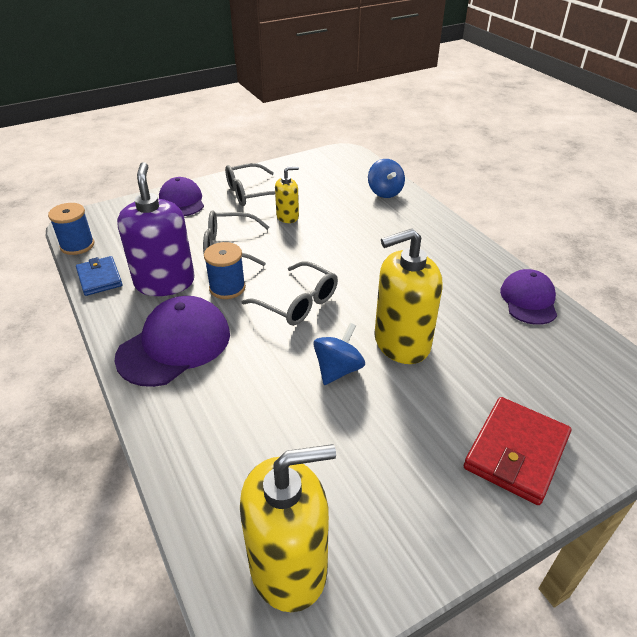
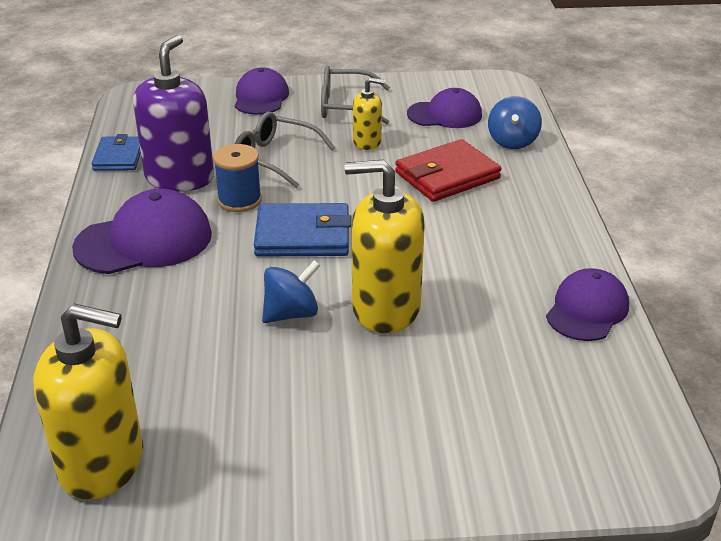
camera: 25 degrees right, 5 degrees down
blue spool [48,203,95,255] -> none
grey glasses [241,261,338,326] -> blue wallet [254,203,351,257]
red wallet [464,397,571,505] -> red wallet moved to [395,139,501,202]
none -> purple cap [407,88,482,128]

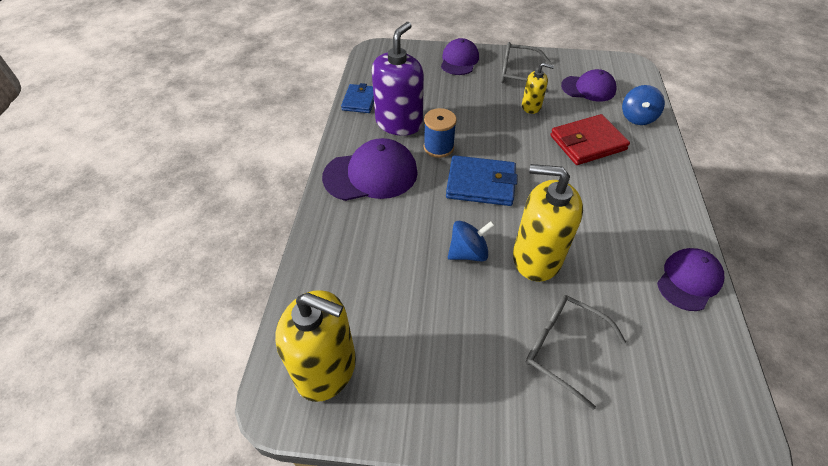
camera: 10 degrees right, 15 degrees up
grey glasses [235,112,335,188] -> grey glasses moved to [526,295,626,410]

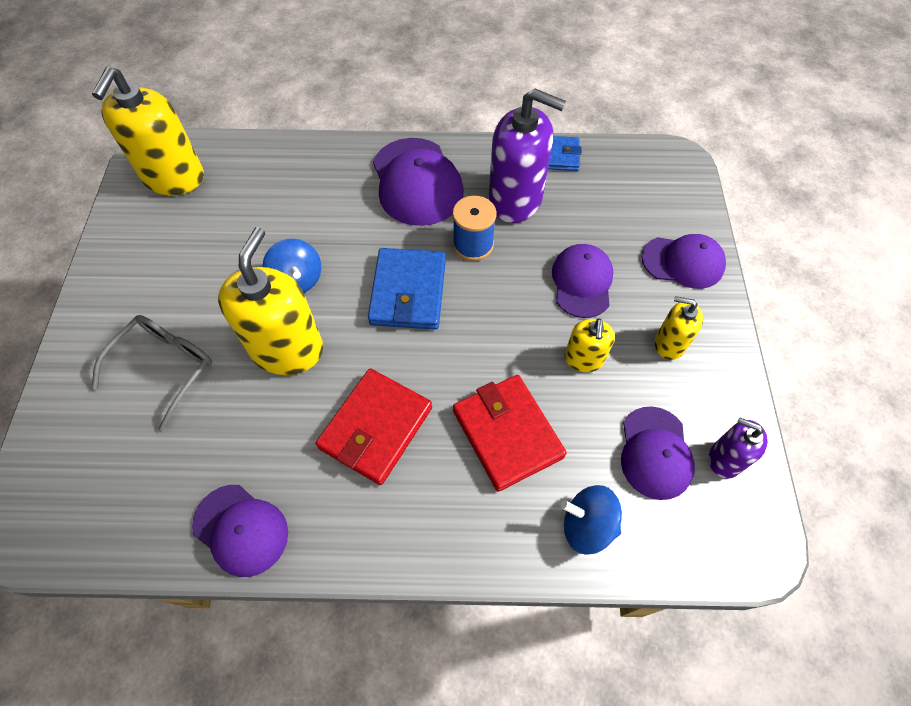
camera: 85 degrees right, 10 degrees up
grey glasses [501,42,551,93] -> yellow soap dispenser [655,296,703,360]
none -> red wallet [316,368,432,485]
none -> purple cap [552,244,614,318]
none -> purple soap dispenser [709,417,768,479]

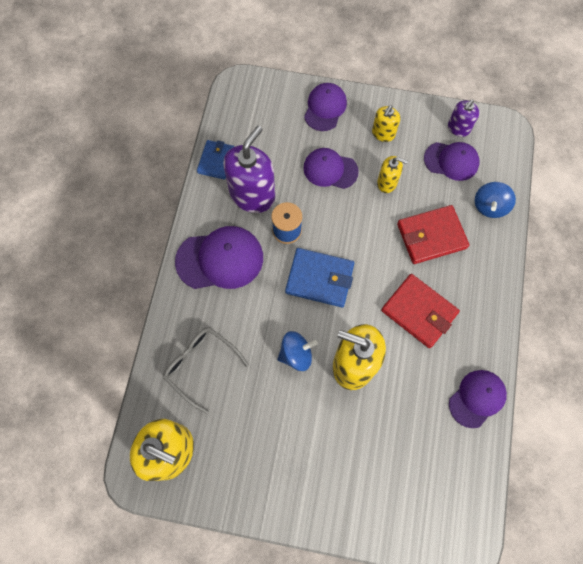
camera: 80 degrees left, 10 degrees up
grey glasses [92,315,212,431] -> grey glasses moved to [163,327,249,414]

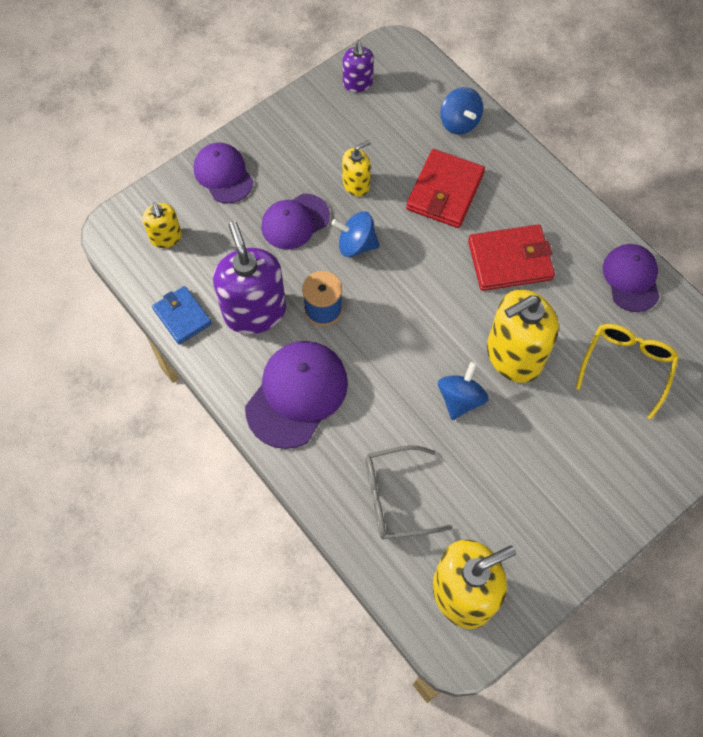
camera: 50 degrees left, 5 degrees down
blue wallet [285,248,354,307] -> none
yellow soap dispenser [372,105,400,142] -> yellow soap dispenser moved to [142,202,182,248]
purple cap [424,142,480,181] -> none
none -> blue spinning top [331,211,380,257]
none -> yellow glasses [576,324,679,419]

